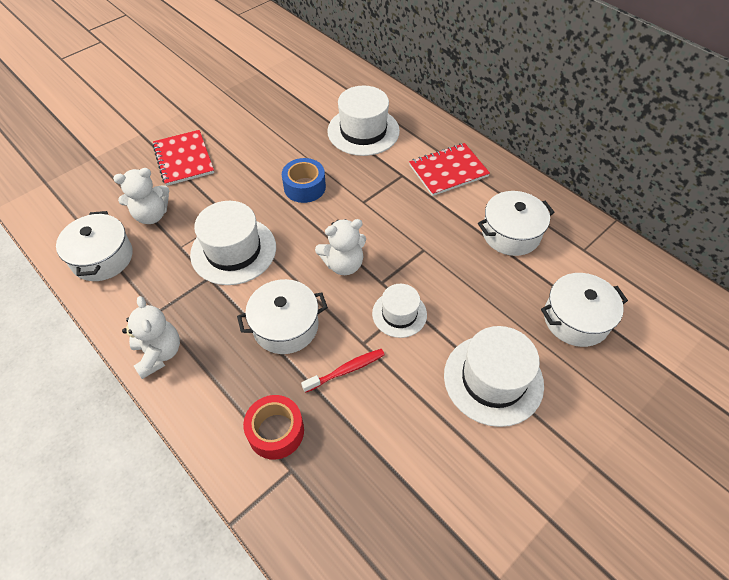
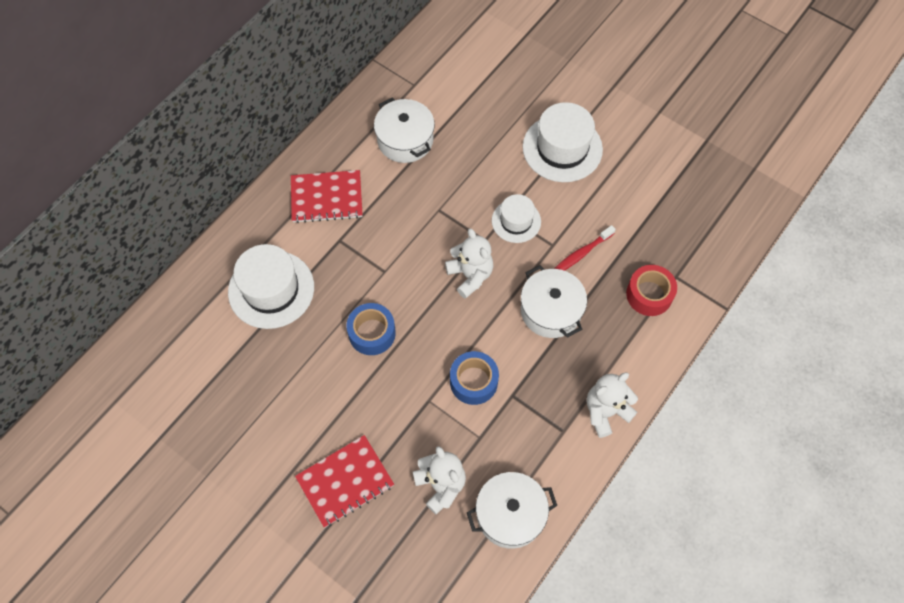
camera: 100 degrees left, 10 degrees up
white hat [190,201,276,285] -> blue tape [450,351,499,405]
red toothbrush [301,349,385,393] -> red toothbrush turned 90 degrees counterclockwise [554,225,616,271]
red notebook [409,143,490,196] -> red notebook turned 60 degrees counterclockwise [291,170,363,223]
white pot [541,273,628,347] -> none

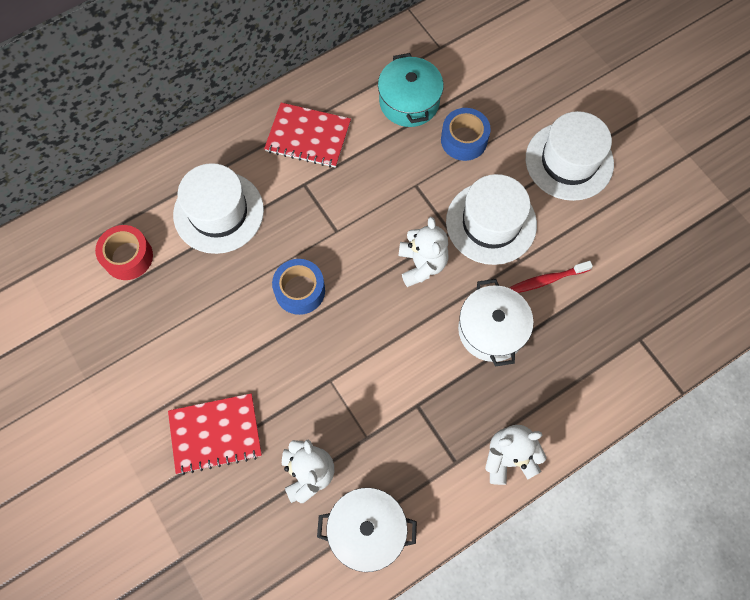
camera: 20 degrees right, 5 degrees up
white pot [374,98,435,163] -> turquoise pot [378,53,444,127]
blue tape [450,351,499,405] -> blue tape moved to [441,108,491,161]
white hat [492,194,541,243] -> white hat [446,174,537,265], size x1.68
red tape [626,265,677,316] -> red tape moved to [95,225,153,280]

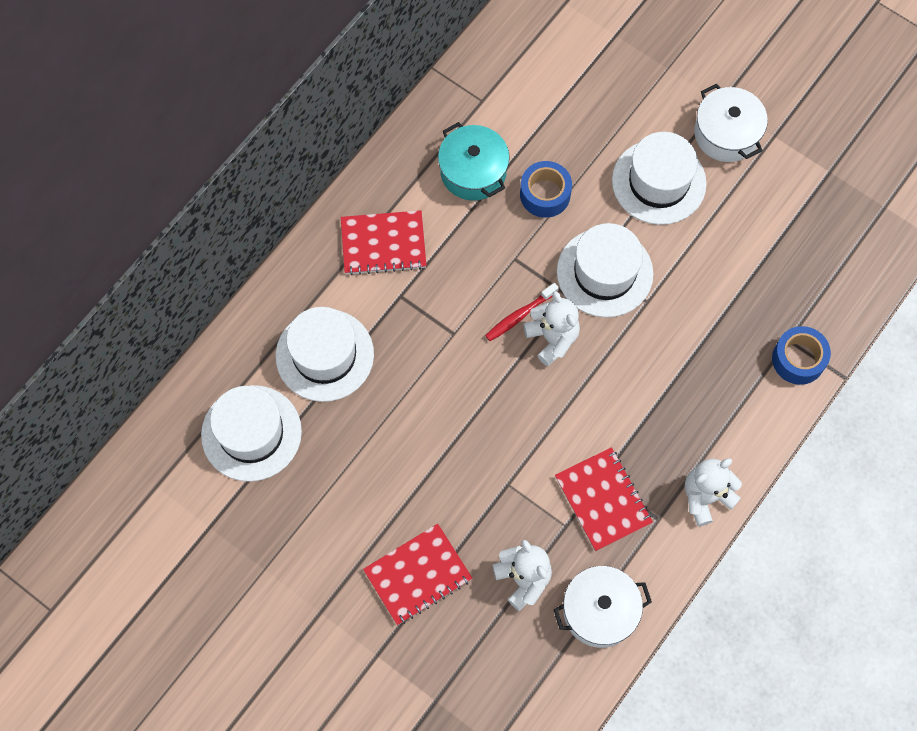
camera: 20 degrees left, 0 degrees up
red tape [95,225,153,280] -> white hat [201,385,302,482]
blue tape [272,259,325,315] -> blue tape moved to [772,326,831,385]
white pot [458,279,534,367] -> white pot moved to [694,84,768,162]
red toothbrush [510,261,593,293] -> red toothbrush moved to [485,283,559,341]
none -> red notebook [555,447,653,551]

